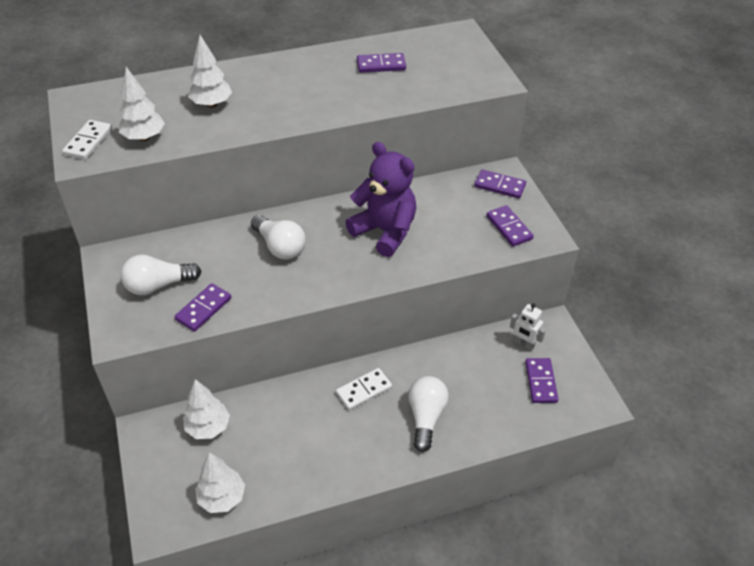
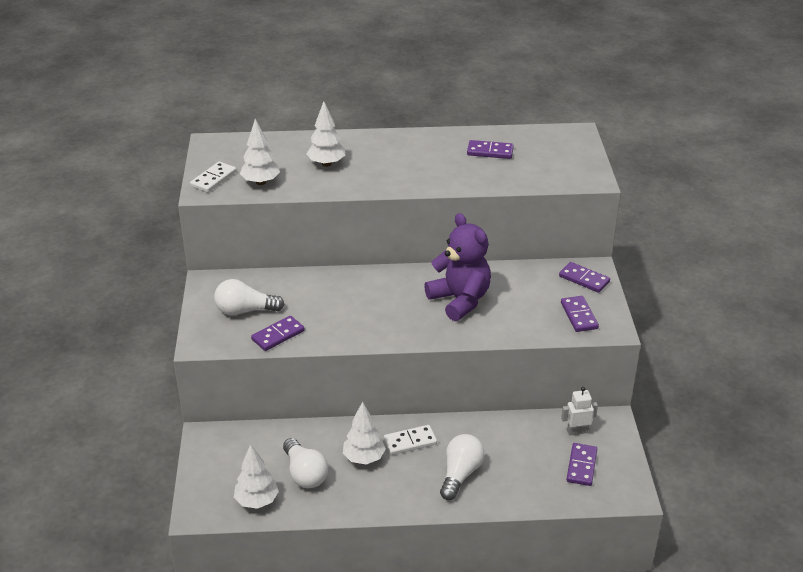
camera: 15 degrees right, 10 degrees down
white tree [183,379,230,439] -> white tree moved to [343,401,386,464]
white light bulb [251,215,306,260] -> white light bulb moved to [283,438,328,488]
white robot [510,303,546,351] -> white robot turned 120 degrees clockwise [561,387,598,435]

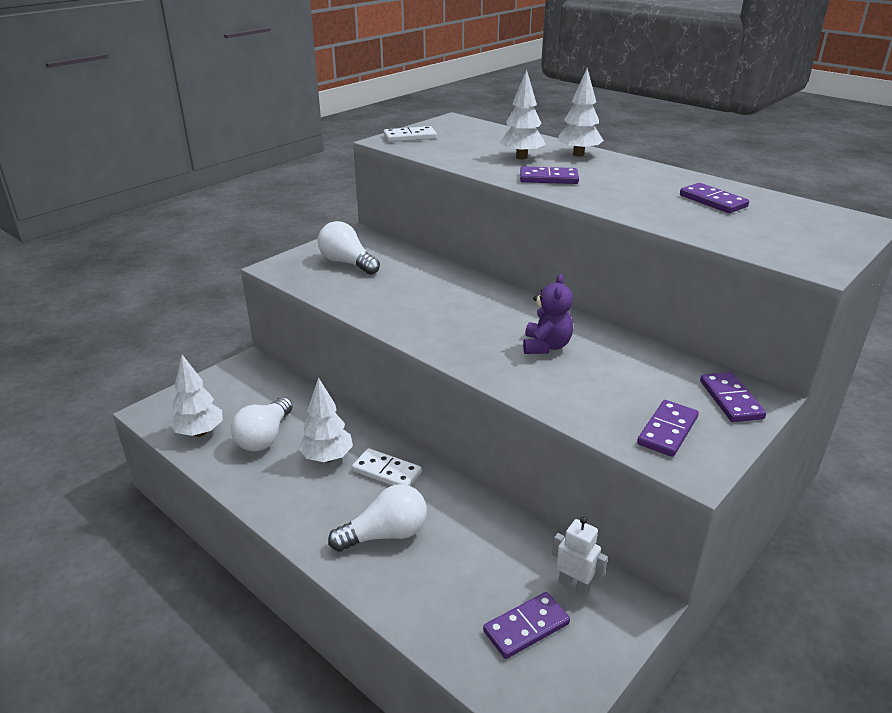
camera: 45 degrees right, 5 degrees down
white tree [240,119,280,185] -> white tree moved to [558,68,604,157]
purple domino [251,316,305,351] -> purple domino moved to [520,167,579,184]
purple teddy bear [424,213,491,321] -> purple teddy bear [523,274,573,354], size x0.60

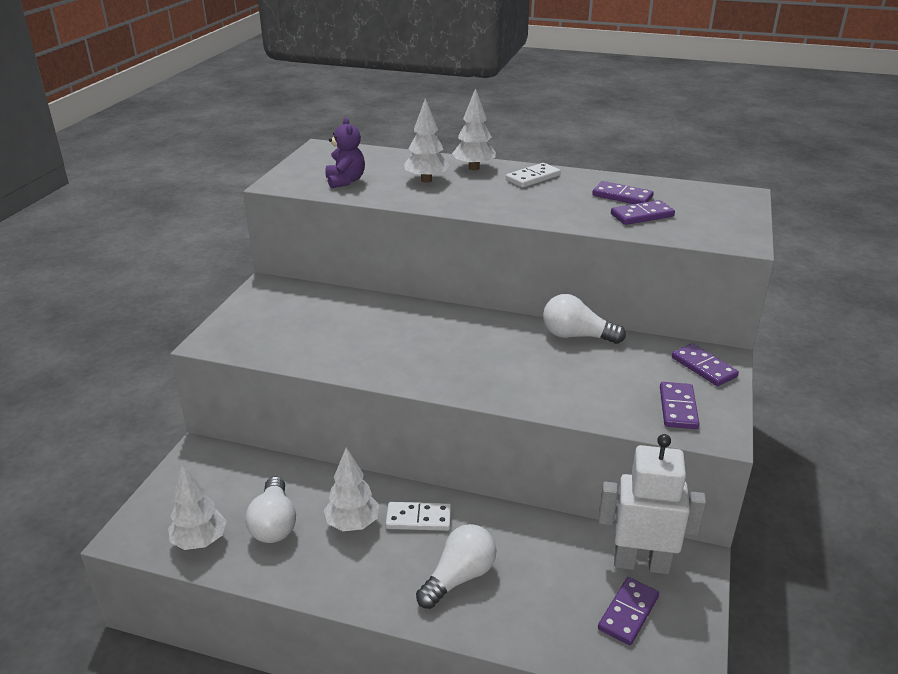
camera: 25 degrees left, 0 degrees up
white light bulb [318,221,380,275] -> white light bulb moved to [543,294,626,344]
white domino [384,126,437,142] -> white domino moved to [506,163,561,188]
purple domino [520,167,579,184] -> purple domino moved to [611,200,675,225]
purple teddy bear [523,274,573,354] -> purple teddy bear moved to [326,118,365,188]
white robot [552,516,608,596] -> white robot [599,434,706,574], size x1.97

